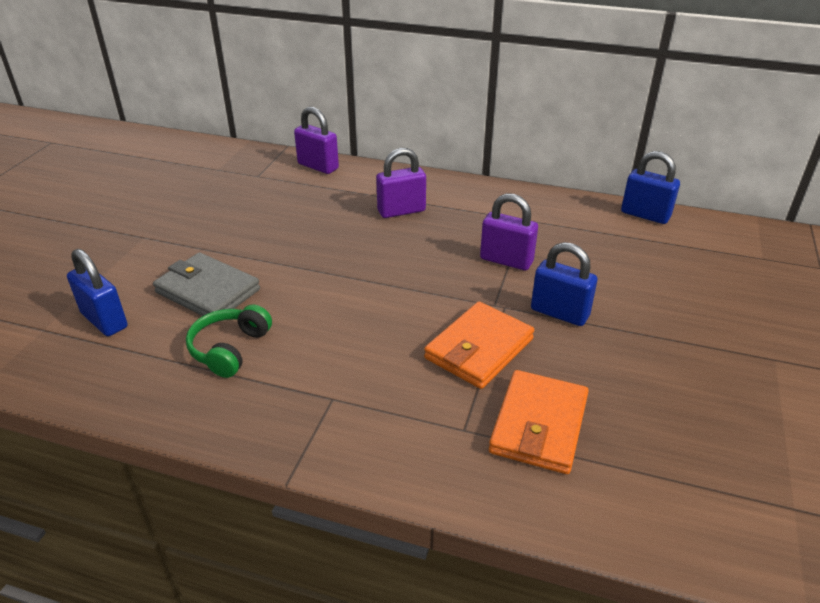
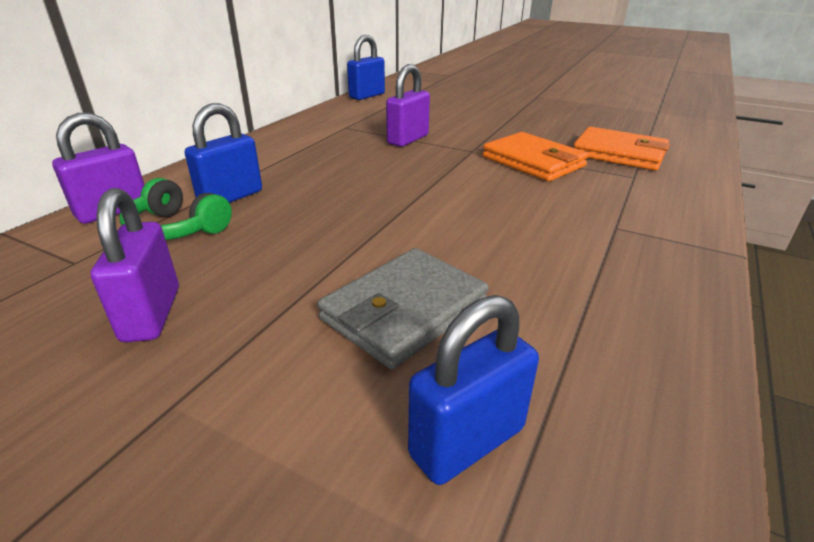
camera: 80 degrees left, 5 degrees down
green headphones [186,305,272,378] -> green headphones moved to [119,178,232,240]
purple padlock [376,148,426,218] -> purple padlock moved to [91,188,179,342]
blue padlock [531,242,597,326] -> blue padlock moved to [185,103,262,203]

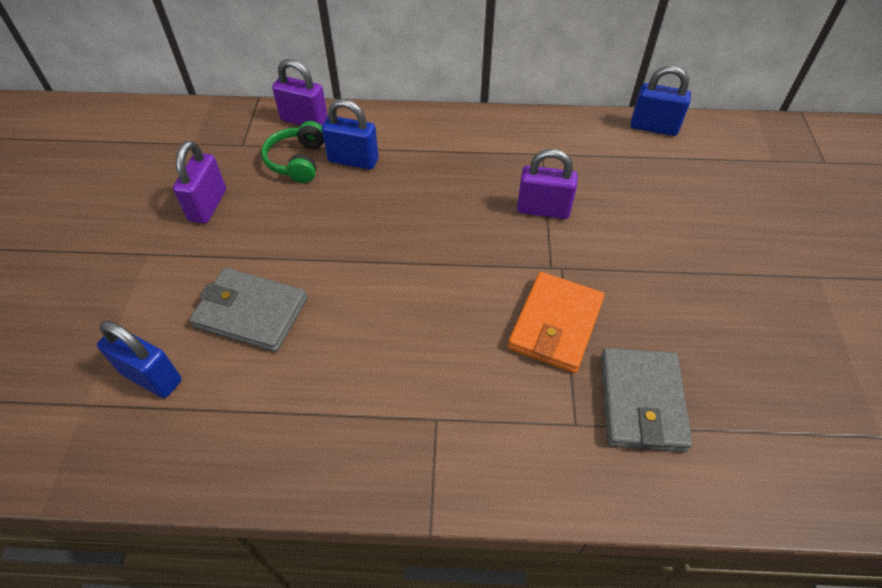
camera: 65 degrees right, 20 degrees up
purple padlock [91,188,179,342] -> purple padlock turned 45 degrees counterclockwise [173,141,226,224]
orange wallet [574,127,670,171] -> grey wallet [601,348,692,452]

